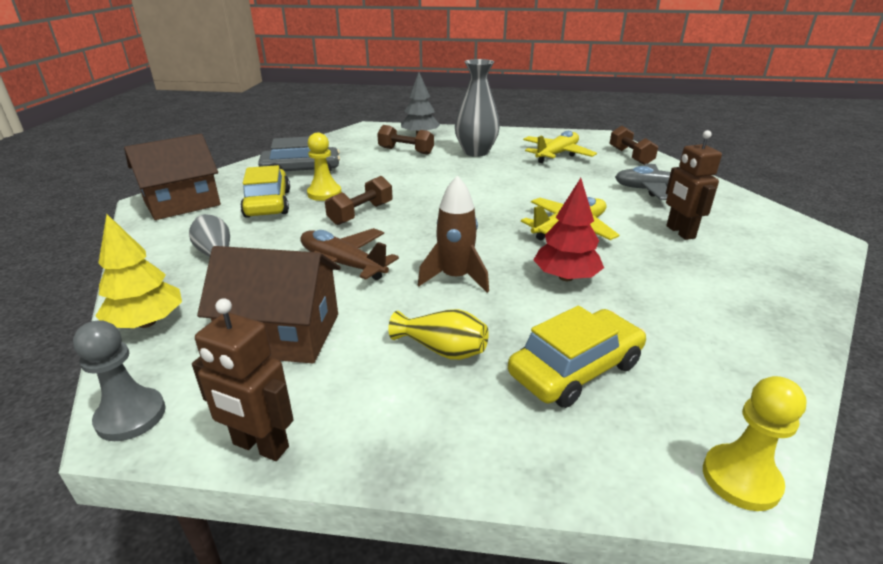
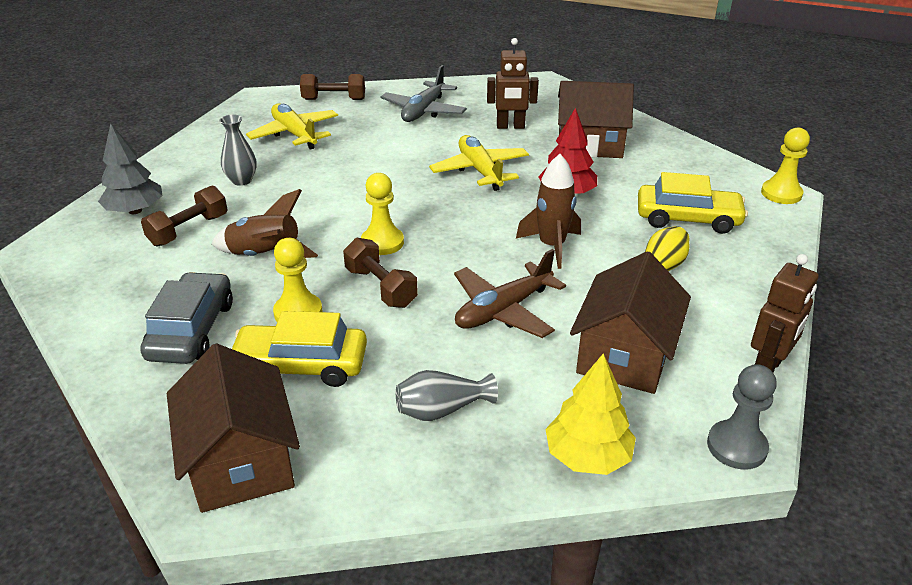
camera: 75 degrees left, 5 degrees up
grey vase [455,59,500,157] -> grey vase [219,114,257,186], size x0.58
yellow car [508,306,646,408] -> yellow car turned 120 degrees clockwise [638,172,748,234]
none -> brown rocket [211,189,318,258]
none -> yellow pawn [361,173,404,255]
none -> brown house [558,81,634,158]

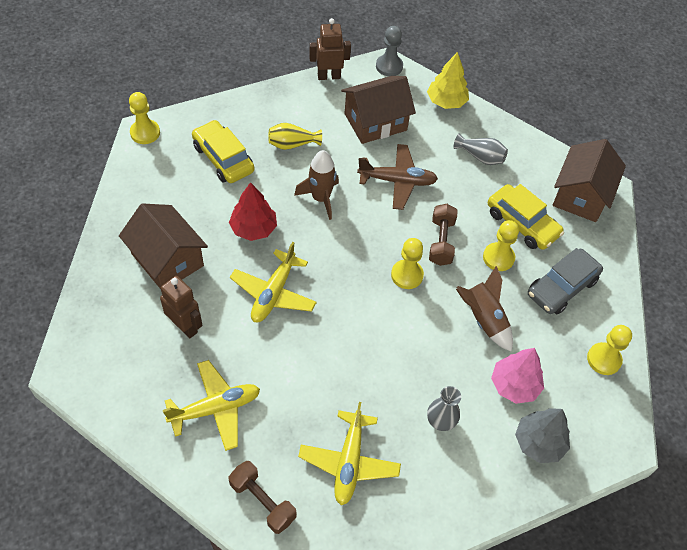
camera: 140 degrees left, 20 degrees up
brown dumbbell [141,186,228,247] -> pink tree [491,348,544,404]
grey plane [380,65,467,122] -> yellow plane [163,360,260,451]
none -> yellow pawn [587,325,632,375]

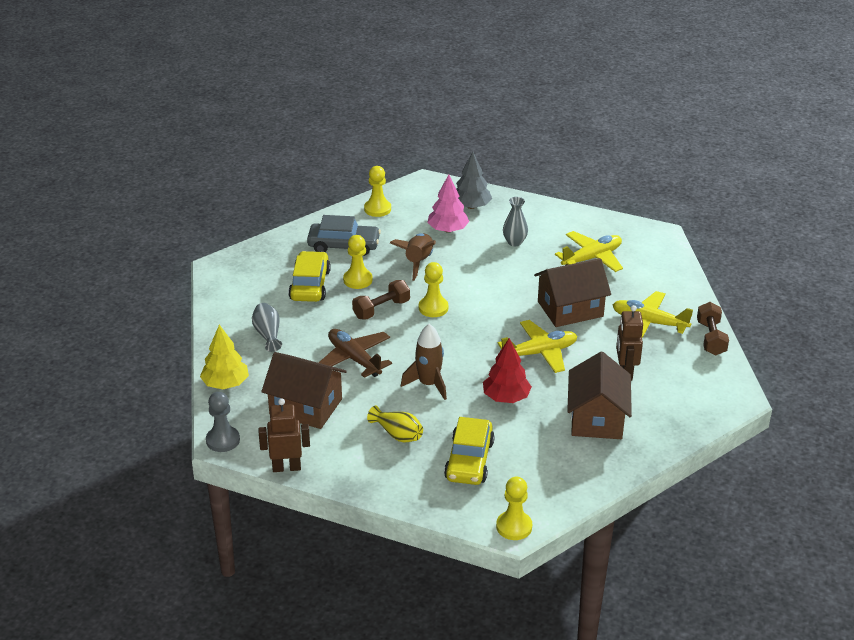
camera: 130 degrees left, 20 degrees down
brown dumbbell [228,461,297,534] -> brown dumbbell moved to [697,302,729,356]
brown robot [309,18,351,80] -> brown robot turned 135 degrees clockwise [258,398,310,472]
brown house [553,139,626,222] -> brown house moved to [534,258,611,327]

